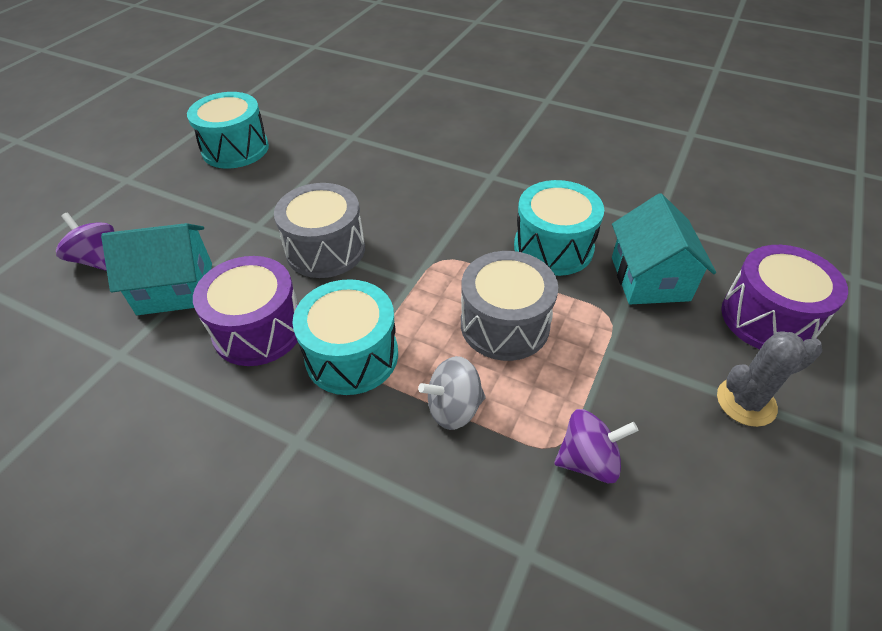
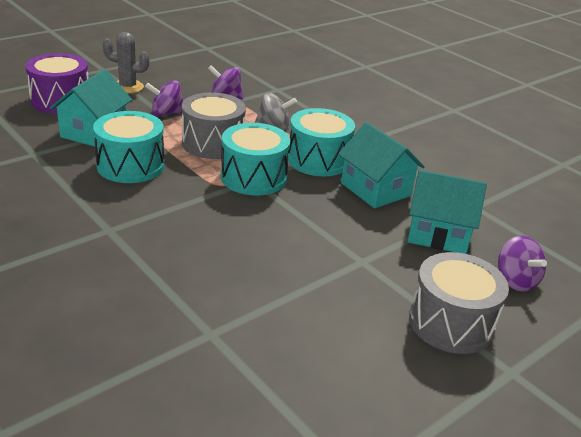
camera: 160 degrees left, 15 degrees down
turquoise drum [187,92,269,169] -> turquoise drum moved to [221,123,290,196]
purple drum [193,256,298,366] -> turquoise house [338,122,425,209]
grey drum [274,183,365,278] -> grey drum moved to [409,252,509,354]
none -> purple spinning top [145,81,183,116]

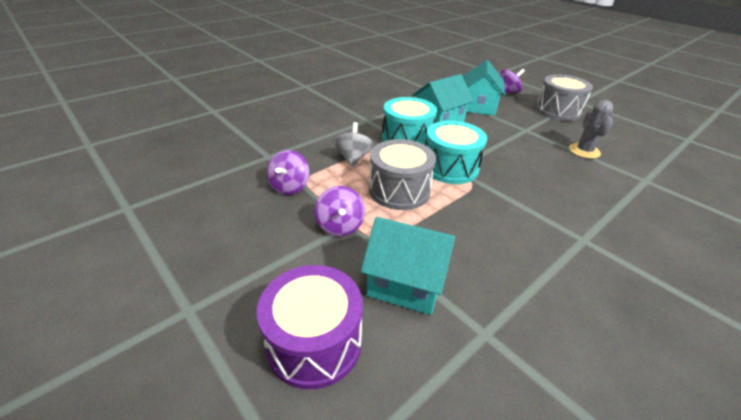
camera: 90 degrees left, 5 degrees up
turquoise drum [93,111,164,183] -> none
grey cactus [103,32,150,94] -> grey cactus moved to [569,100,613,159]

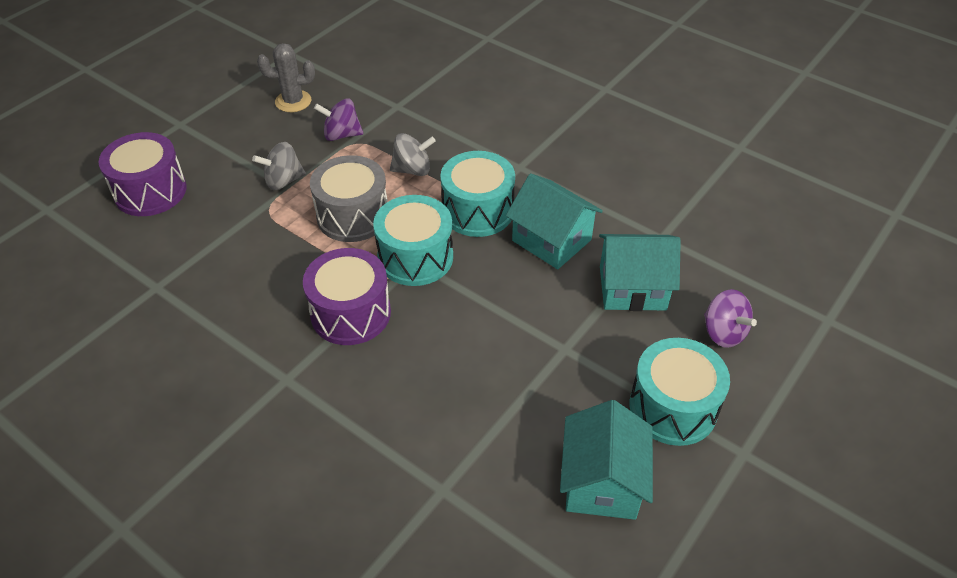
camera: 80 degrees right, 10 degrees up
purple spinning top [314,186,365,236] -> grey spinning top [252,142,306,190]
turquoise house [361,217,455,315] -> turquoise house moved to [560,400,653,520]
grey drum [536,75,593,121] -> turquoise drum [630,338,730,446]
grey cactus [569,100,613,159] -> grey cactus moved to [257,43,315,112]
none -> purple drum [303,248,391,345]

